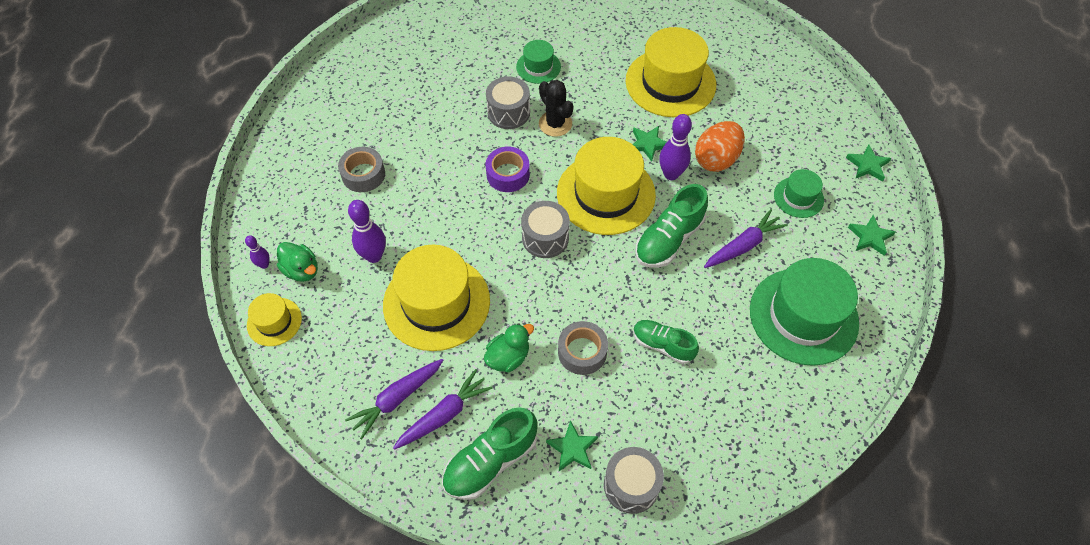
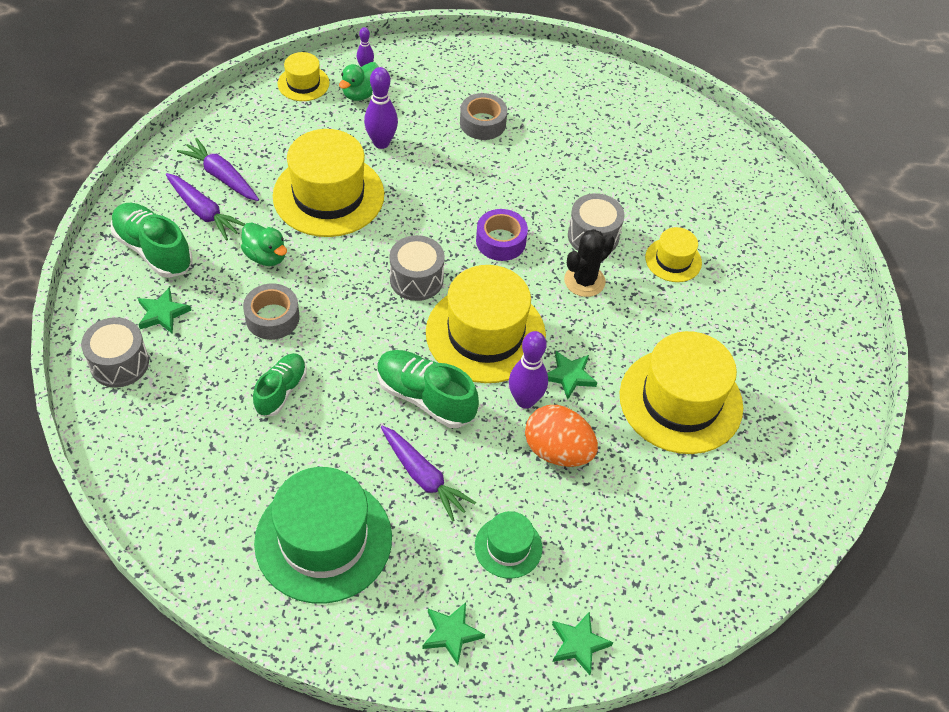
camera: 80 degrees right, 5 degrees down
green hat [516,40,561,84] -> yellow hat [645,227,702,282]

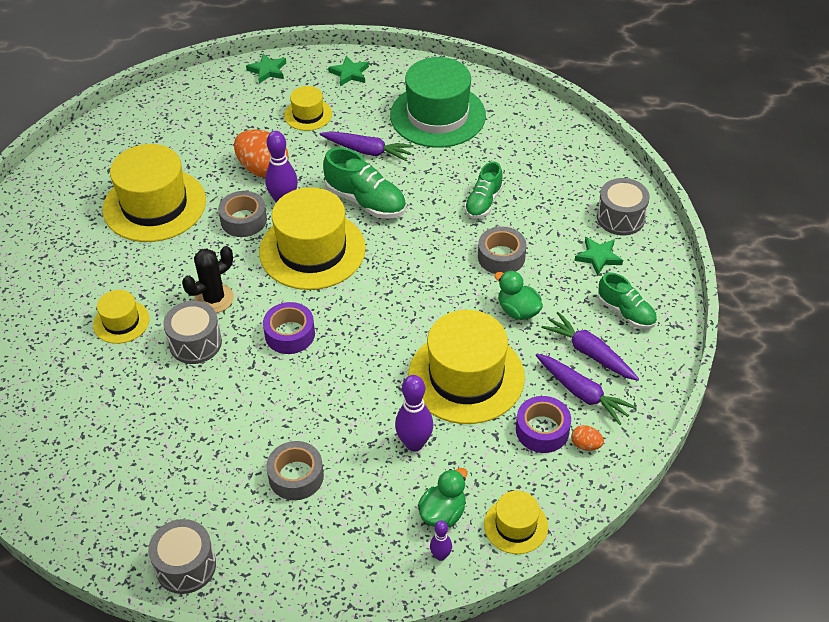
camera: 175 degrees left, 5 degrees down
green shoe [111,203,193,278] -> green shoe [598,272,657,329], size x0.66
purple carrot [381,426,476,522] -> purple carrot turned 150 degrees clockwise [320,131,414,161]
grey drum [390,235,445,301] -> grey drum moved to [148,519,216,594]
green hat [475,511,542,579] -> yellow hat [284,86,332,131]
green star [547,351,597,399] -> grey tape [218,191,267,237]
none -> purple tape [516,396,571,453]
none -> orange egg [571,425,604,451]

